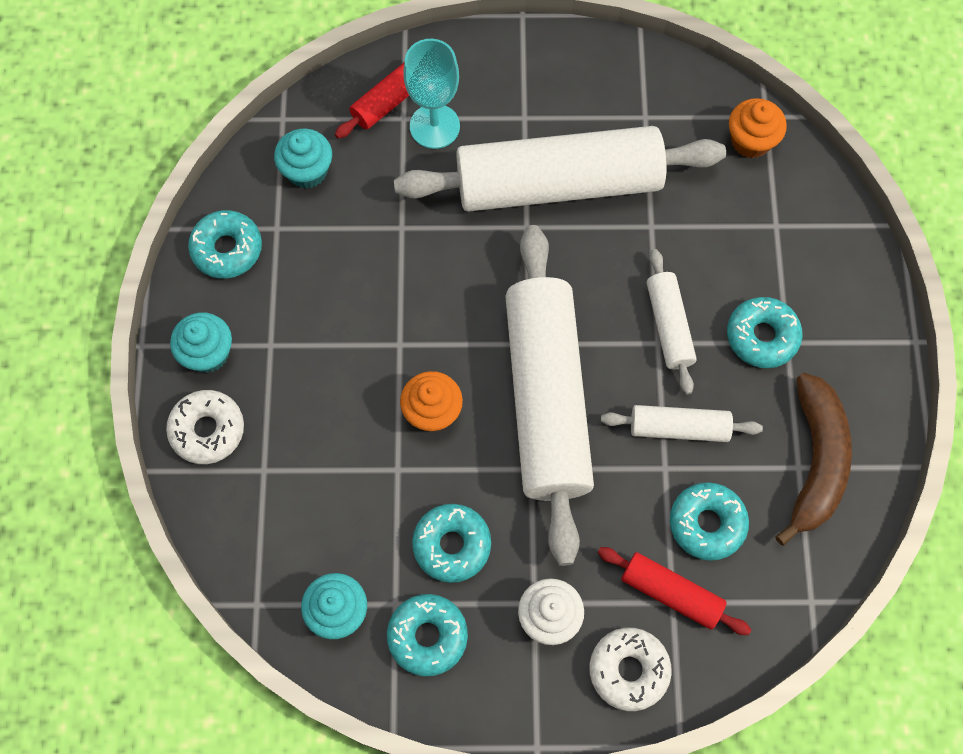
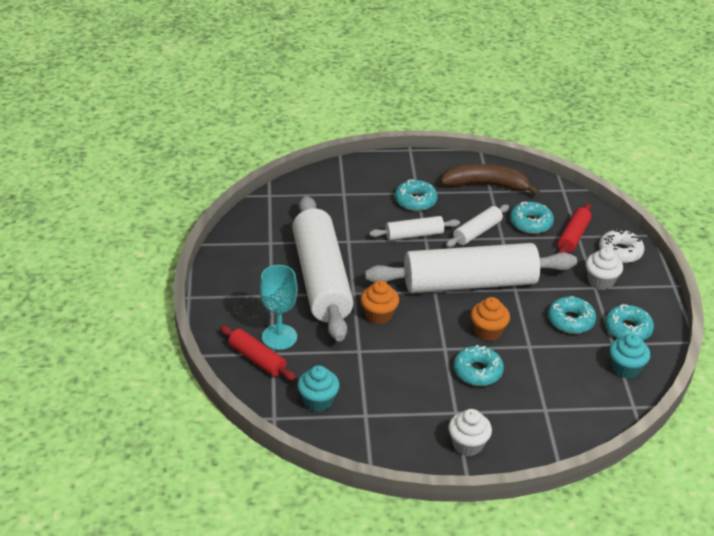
camera: 95 degrees left, 30 degrees down
white donut [166,390,244,464] -> none
turquoise cupcake [170,312,232,373] -> white cupcake [448,409,492,456]
turquoise donut [188,210,262,279] -> turquoise donut moved to [453,345,504,386]
white rolling pin [601,405,763,442] -> white rolling pin turned 45 degrees clockwise [446,204,509,247]
orange cupcake [729,98,787,158] -> orange cupcake moved to [360,281,399,324]

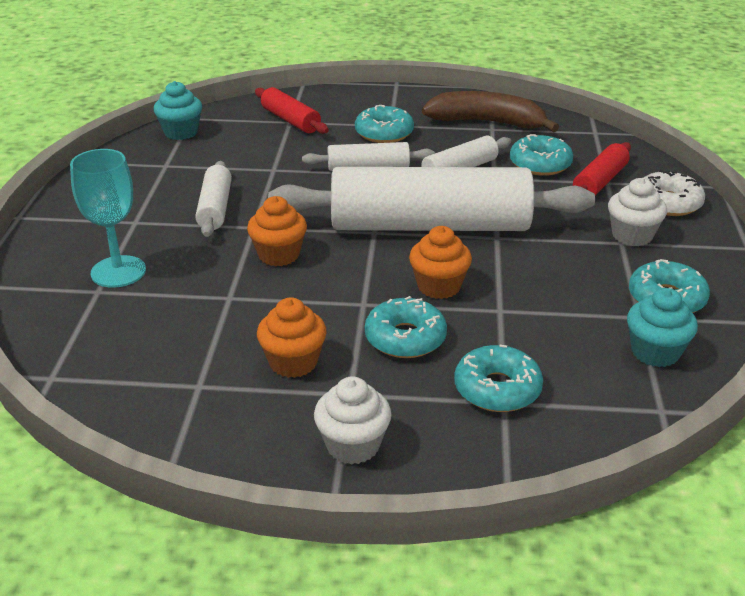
camera: 10 degrees right, 5 degrees down
red rolling pin [220,325,296,381] -> red rolling pin moved to [255,87,329,134]
white rolling pin [292,196,354,341] -> white rolling pin [195,161,232,237], size x0.46
turquoise cupcake [297,365,340,412] -> turquoise cupcake moved to [154,81,202,140]
turquoise donut [548,296,596,334] -> turquoise donut moved to [454,345,543,412]
none -> orange cupcake [257,297,327,378]

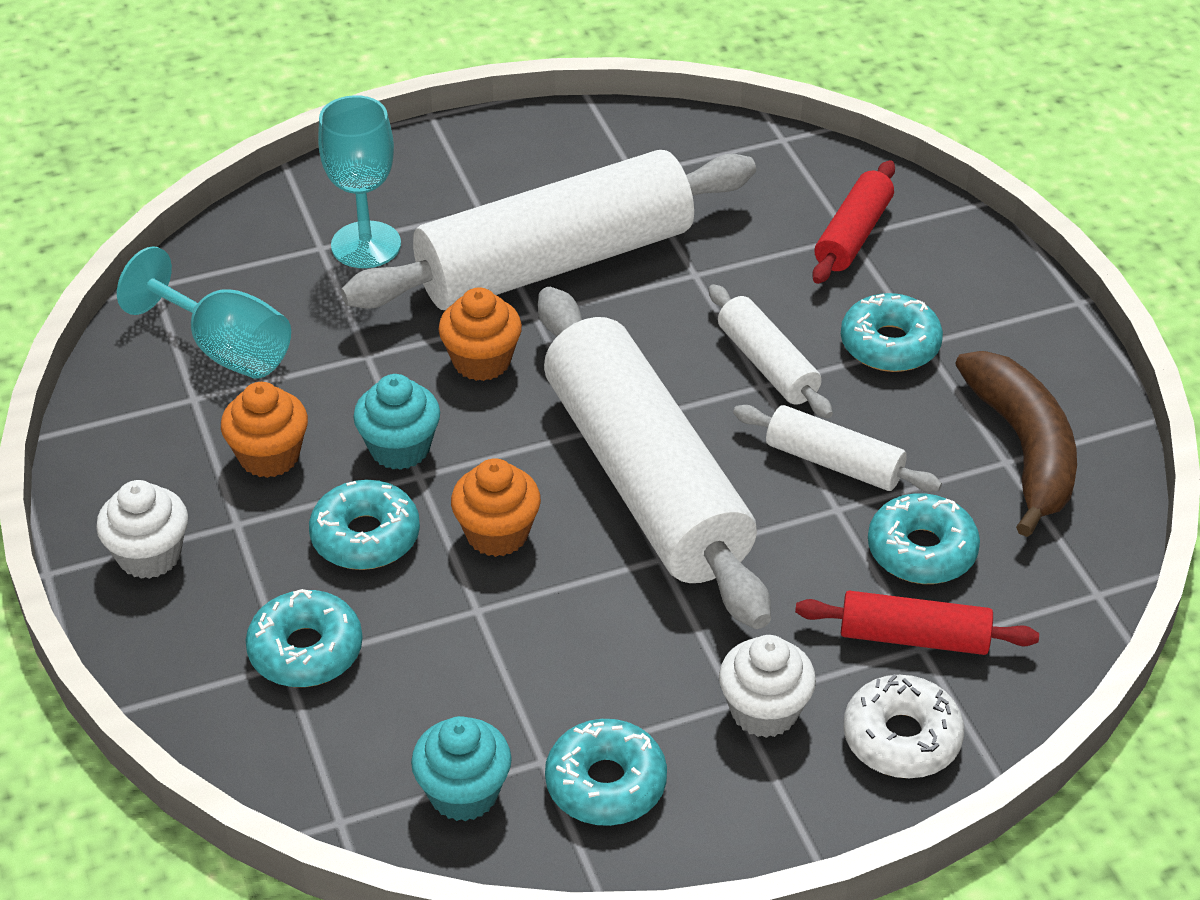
camera: 65 degrees right, 10 degrees up
turquoise cupcake [154,81,202,140] -> turquoise cupcake moved to [353,374,440,470]
white rolling pin [195,161,232,237] -> white rolling pin [341,150,756,310], size x2.19
none -> turquoise goblet [117,246,291,379]

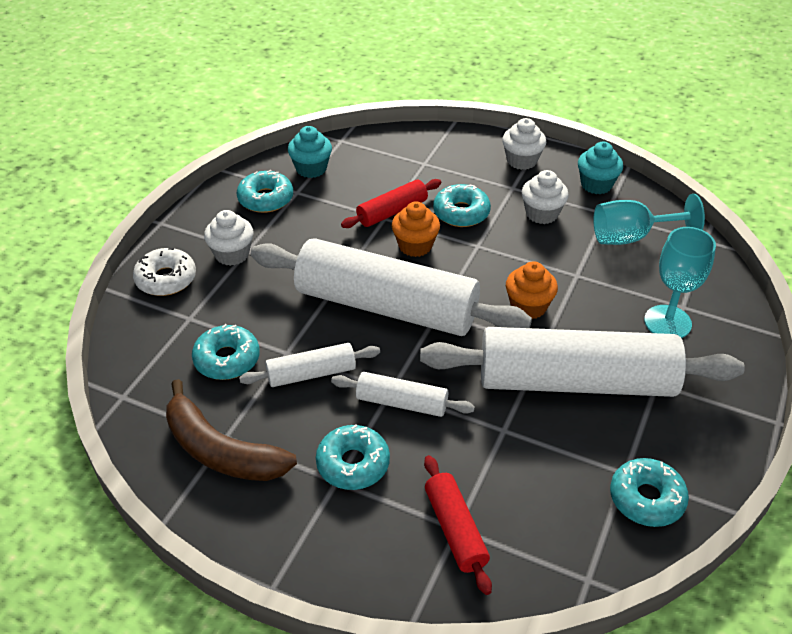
camera: 135 degrees right, 0 degrees up
orange cupcake [221,382,308,478] -> white cupcake [521,170,569,224]
turquoise donut [246,589,363,687] -> turquoise donut moved to [610,458,689,527]
white rolling pin [341,150,756,310] -> white rolling pin turned 75 degrees clockwise [420,327,745,397]
turquoise cupcake [353,374,440,470] -> turquoise cupcake moved to [578,142,623,194]
red rolling pin [795,591,1039,655] -> red rolling pin moved to [341,179,441,228]

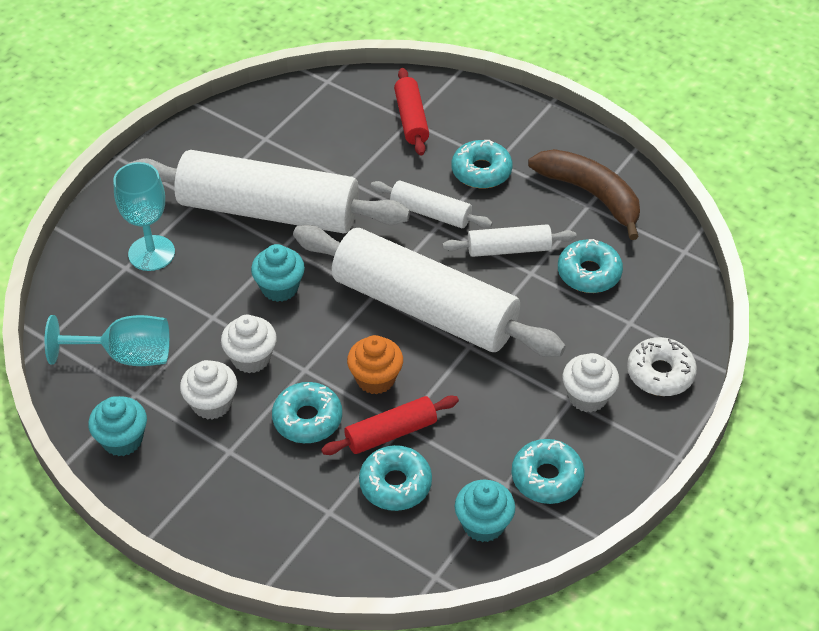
camera: 170 degrees left, 5 degrees up
white cupcake [502,118,546,170] -> white cupcake moved to [221,315,277,373]
orange cupcake [506,261,558,319] -> turquoise cupcake [251,244,305,302]
turquoise donut [610,458,689,527] -> turquoise donut moved to [359,445,432,511]

